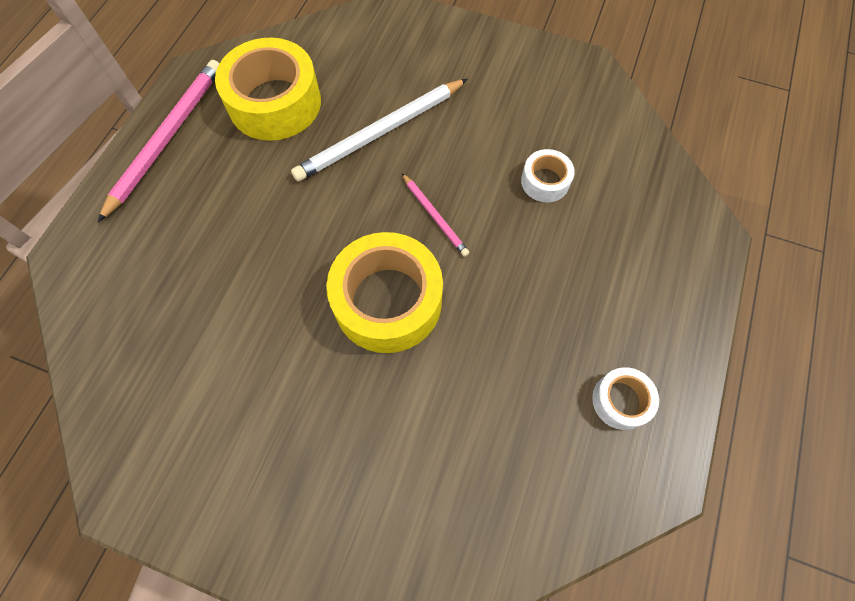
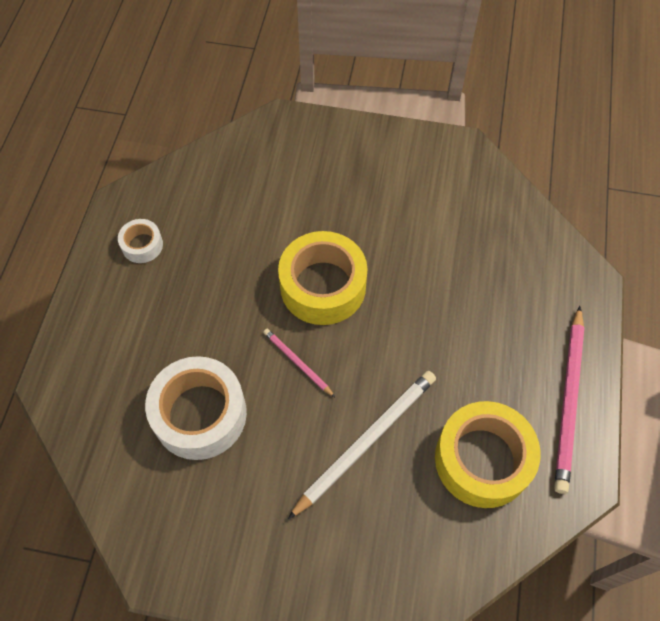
camera: 170 degrees right, 5 degrees down
white tape [521,149,575,203] -> white tape [145,356,247,460], size x2.03

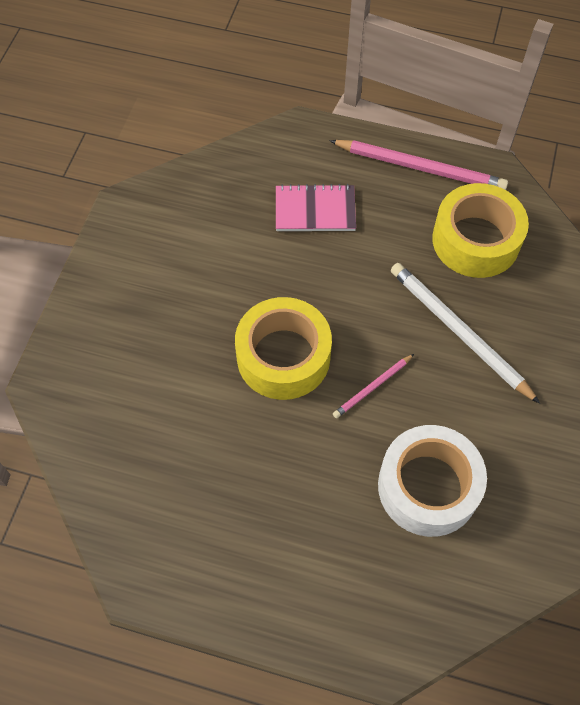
camera: 85 degrees left, 0 degrees up
white tape [118,219,163,263] -> none
none -> pink notebook [276,184,356,231]

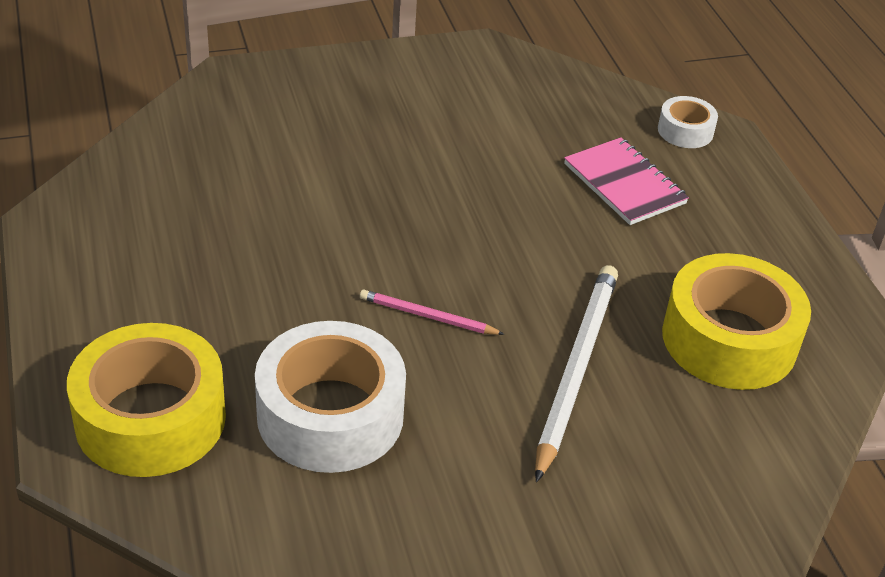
camera: 55 degrees right, 20 degrees down
yellow tape [235,297,332,400] -> yellow tape moved to [67,323,226,477]
pink pencil [329,140,508,190] -> none
none -> white tape [658,96,718,148]

